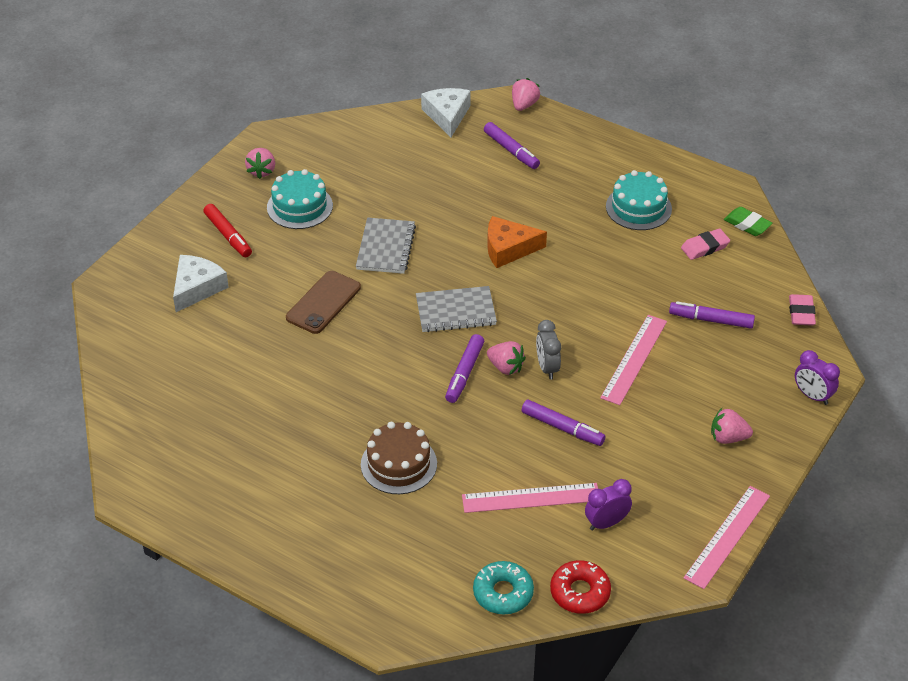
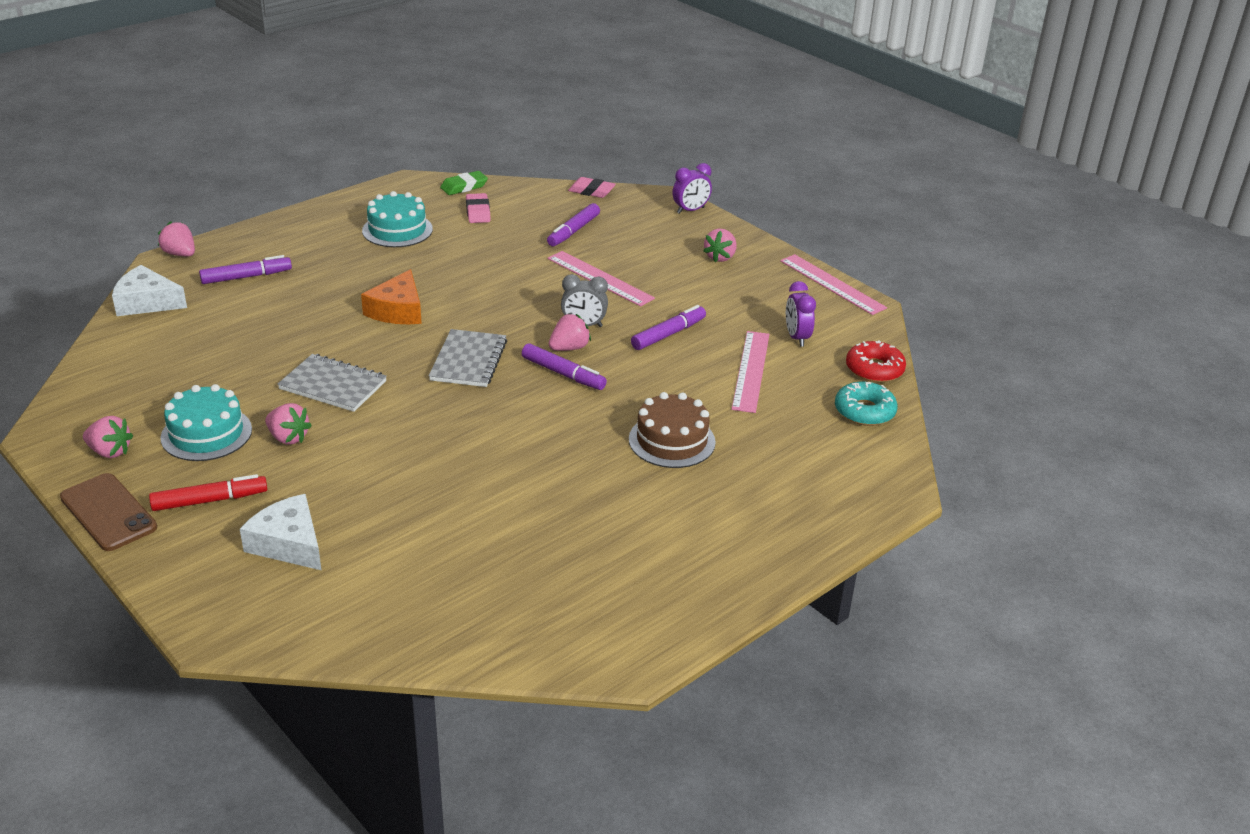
camera: 75 degrees left, 10 degrees down
brown phone [286,271,361,334] -> brown phone moved to [60,473,157,551]
none -> pink strawberry [265,403,312,445]

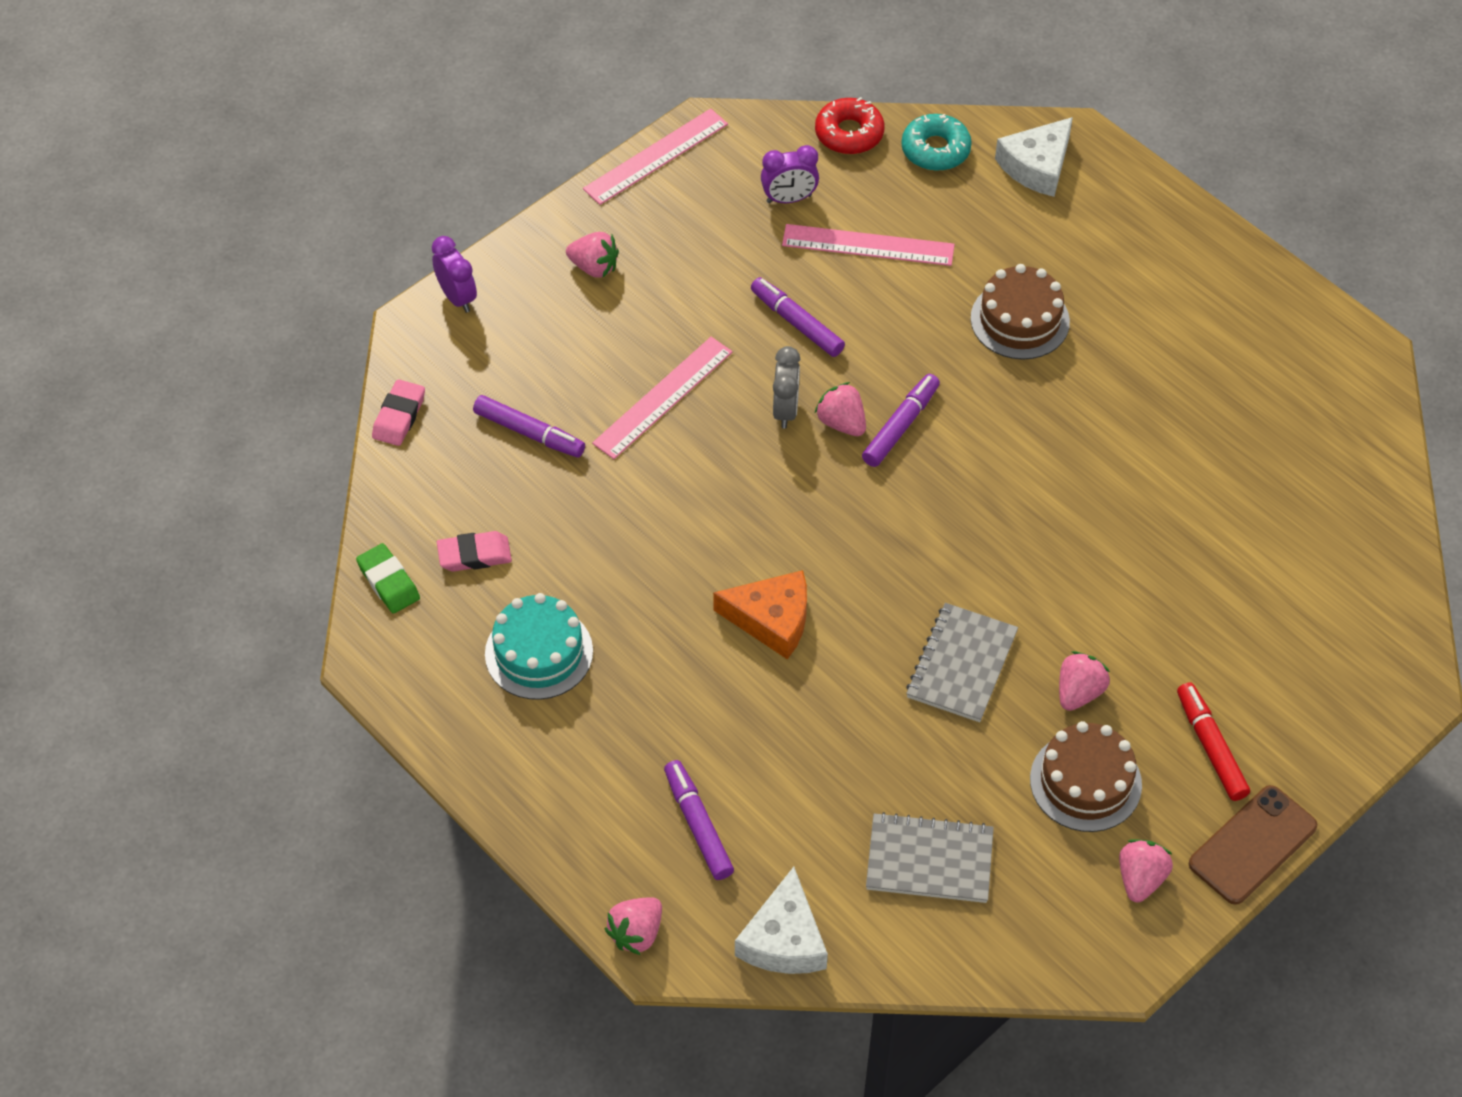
camera: 90 degrees left, 20 degrees up
turquoise cake [160,384,252,461] -> brown cake [1030,721,1142,832]
white cheese [240,494,321,570] -> white cheese moved to [995,117,1073,197]
grey notebook [429,329,507,387] -> grey notebook moved to [866,812,994,903]

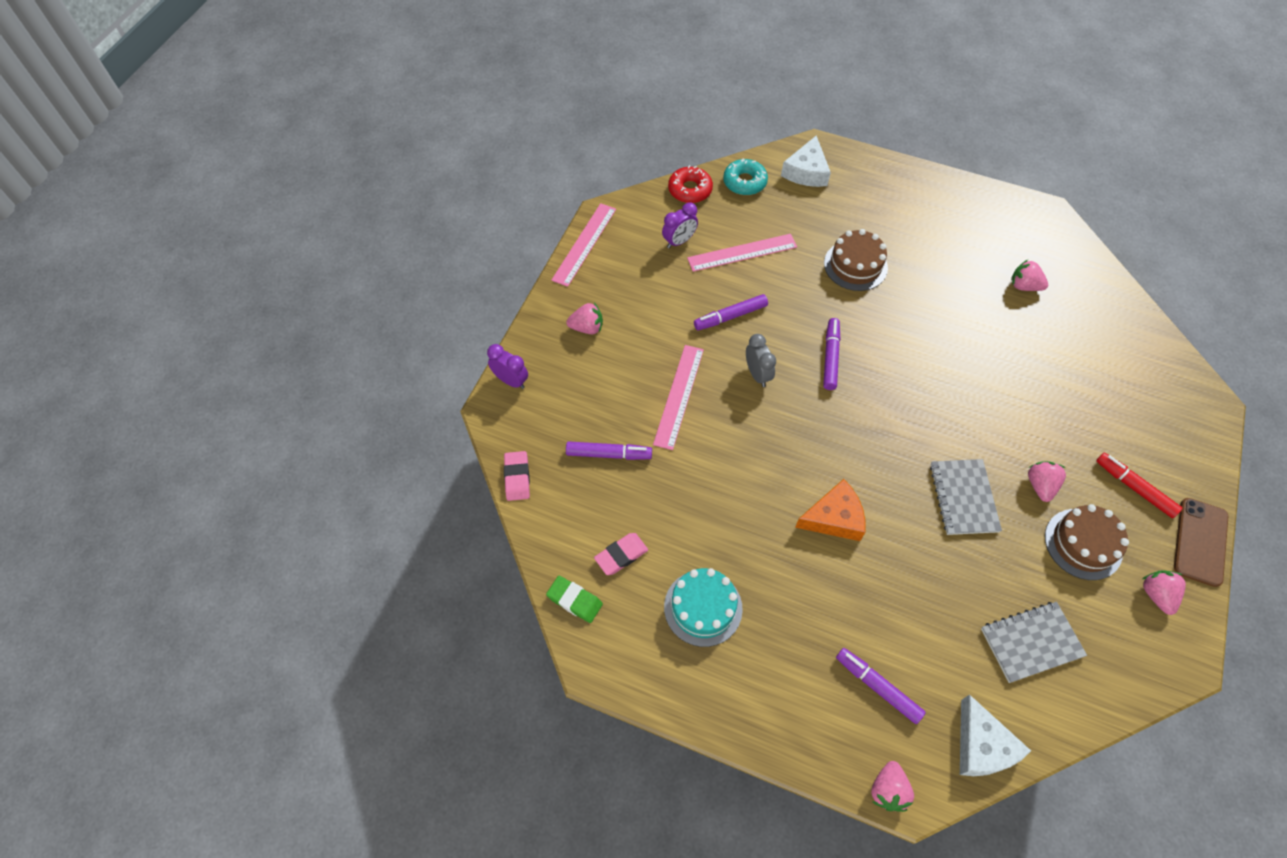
camera: 25 degrees left, 5 degrees up
purple marker [751,277,845,357] -> purple marker turned 45 degrees counterclockwise [694,294,768,330]
pink strawberry [815,382,866,436] -> pink strawberry moved to [1011,260,1048,291]

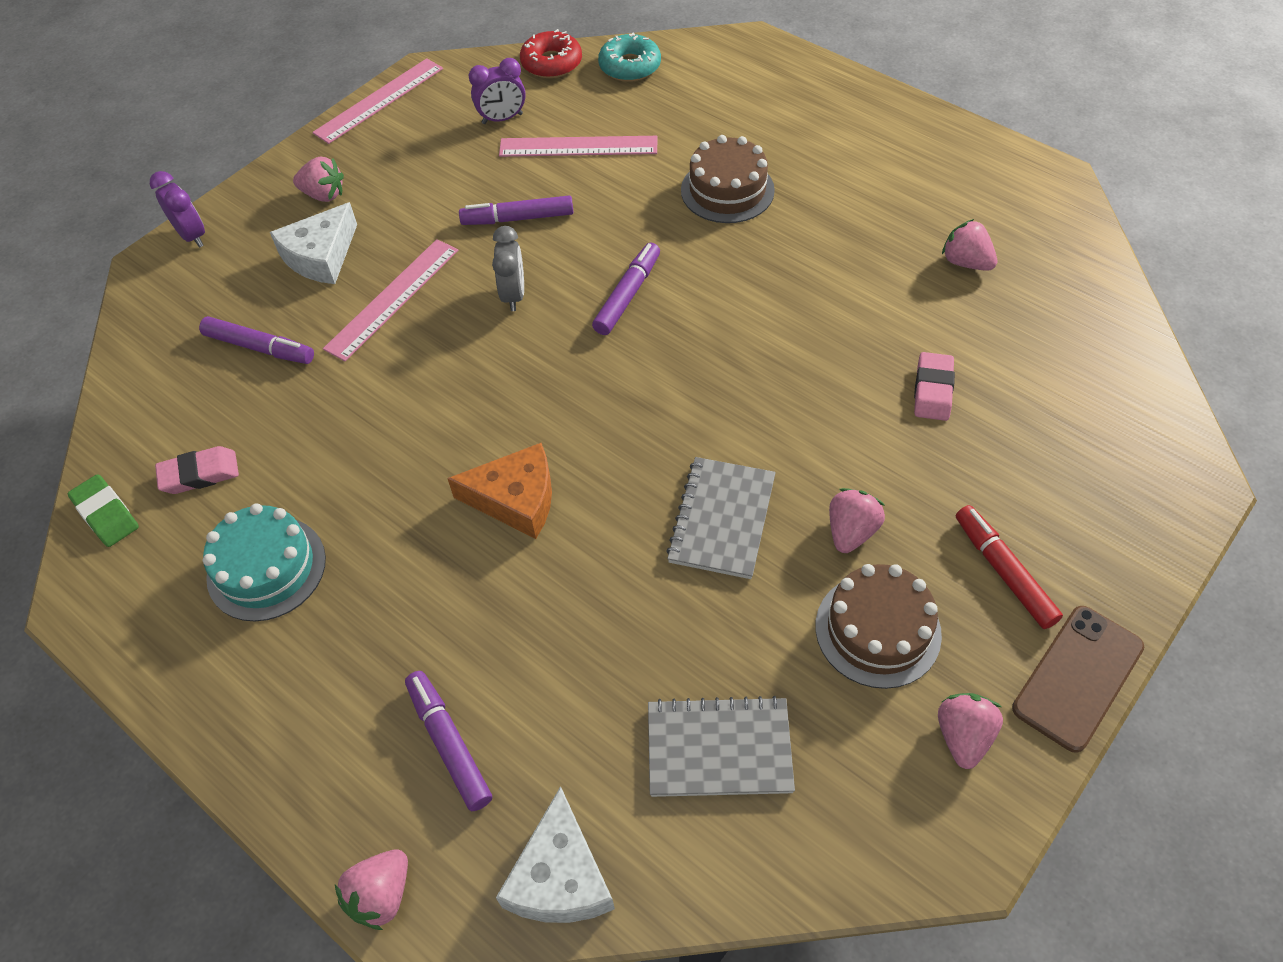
camera: 20 degrees right, 5 degrees down
pink eraser [504,451,530,501] -> pink eraser moved to [914,352,955,421]
white cheese [781,135,831,187] -> white cheese moved to [270,202,357,284]

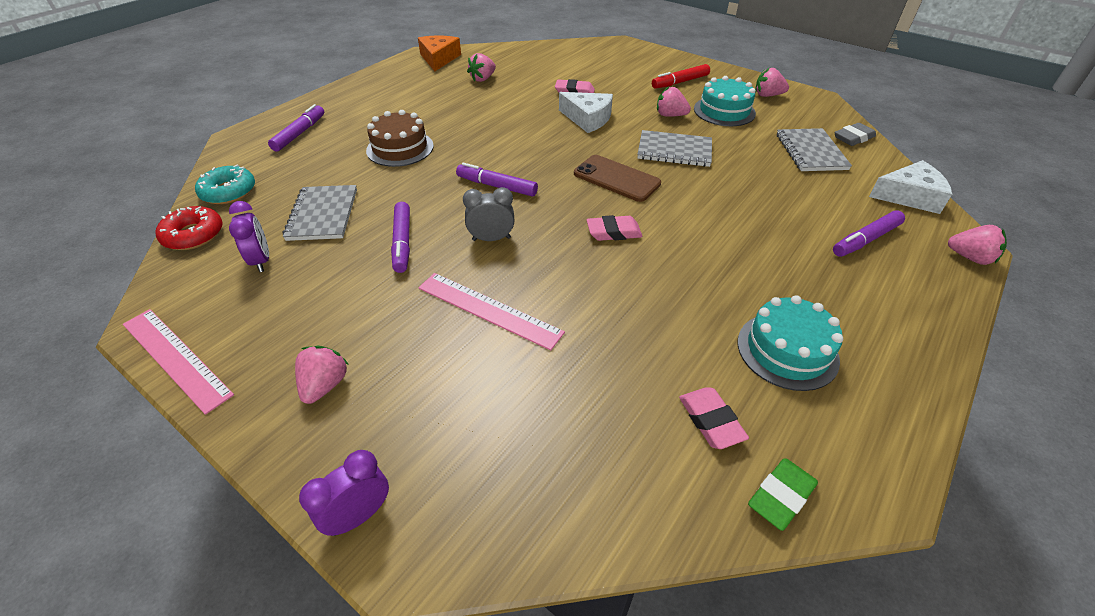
camera: 95 degrees left, 10 degrees down
purple marker [199,316,314,364] -> purple marker moved to [268,104,324,152]
white cheese [270,202,357,284] -> white cheese moved to [559,92,613,133]
orange cheese [447,443,552,539] -> orange cheese moved to [418,36,461,71]
pink ruler [499,136,657,157] -> grey notebook [283,185,357,241]
brown cake [816,564,942,689] -> turquoise cake [694,76,756,126]
brown phone [1012,606,1144,753] -> brown phone moved to [574,155,661,202]
none -> pink eraser [587,215,642,241]
none -> grey eraser [834,123,876,146]

